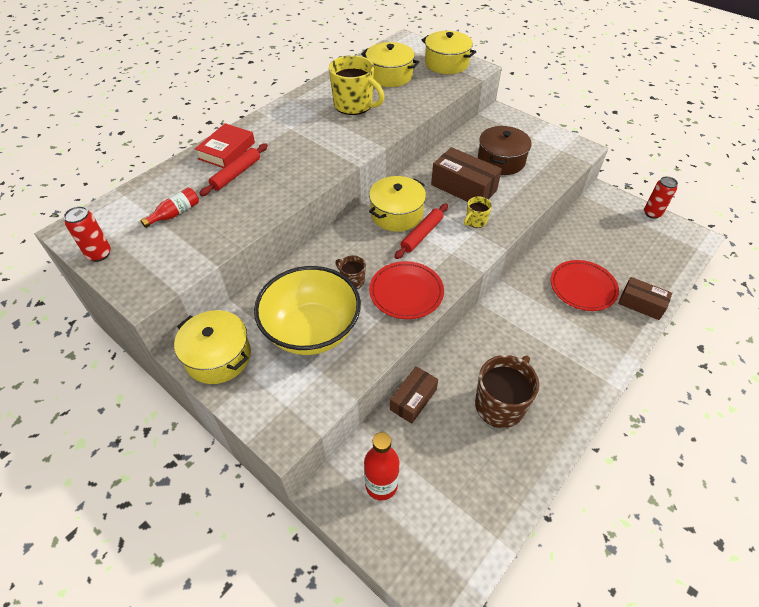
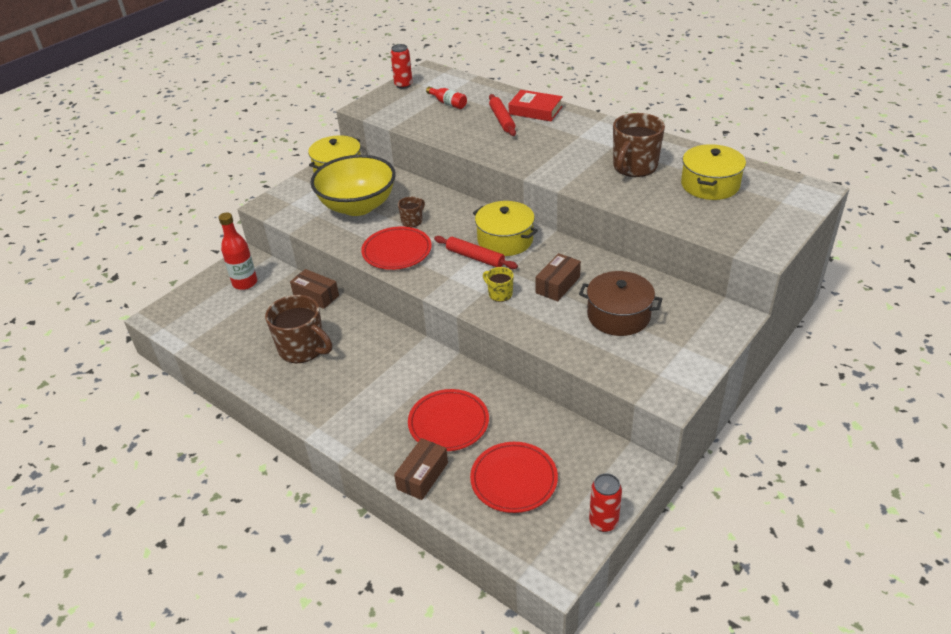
camera: 90 degrees right, 10 degrees down
red rolling pin [199,143,268,196] -> red rolling pin turned 45 degrees clockwise [489,94,516,136]
yellow mug [329,55,384,115] -> brown mug [613,113,665,177]
yellow pot [422,31,476,74] -> none
brown box [431,147,502,202] -> brown box [536,253,581,301], size x0.65
none -> red plate [470,442,558,513]

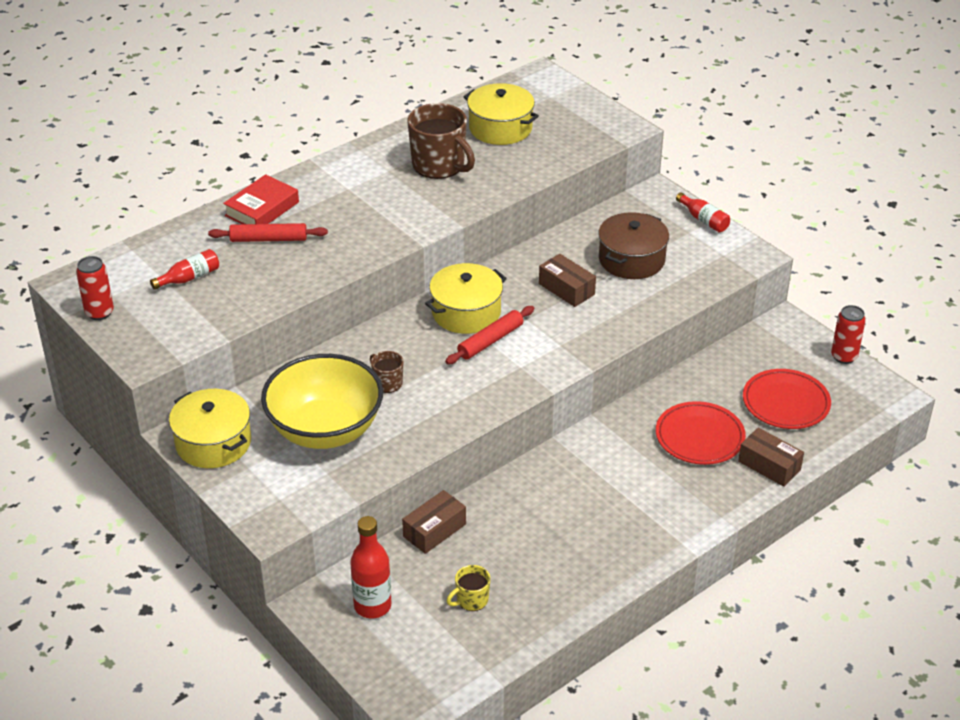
camera: 80 degrees left, 0 degrees up
brown mug [265,295,332,363] -> none
red plate [361,227,432,270] -> none
yellow mug [483,267,514,302] -> yellow mug moved to [446,565,490,611]
none -> red bottle [676,192,730,232]

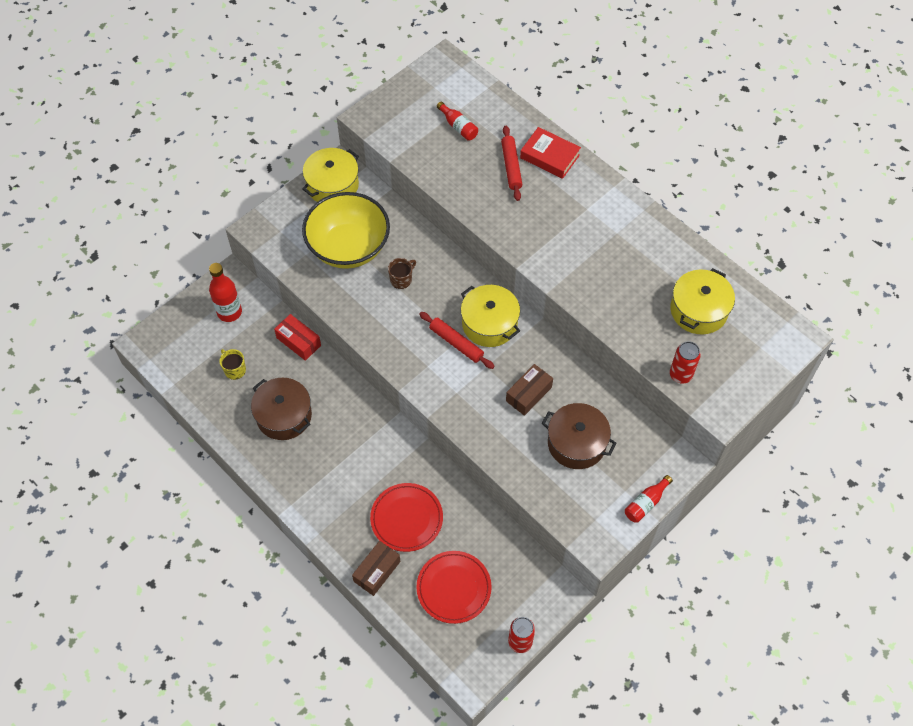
camera: 85 degrees right, 20 degrees up
red can [76,256,114,320] -> red can moved to [670,341,701,384]
brown box [402,490,466,554] -> red box [274,314,321,361]
brown mug [407,103,475,179] -> none
none -> brown pot [251,378,312,440]

